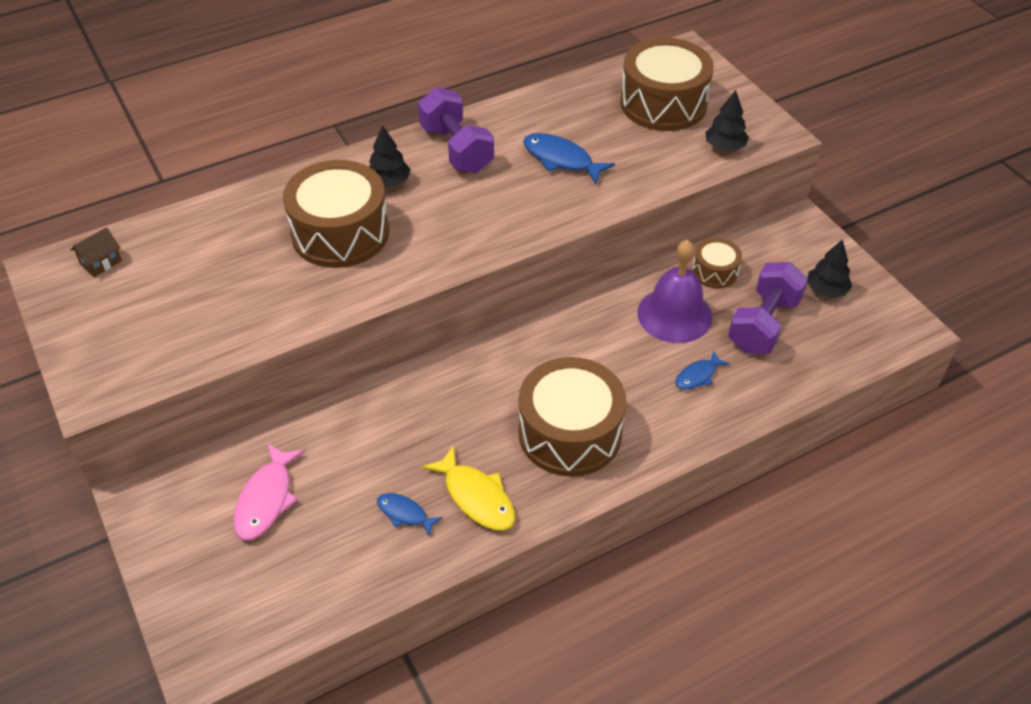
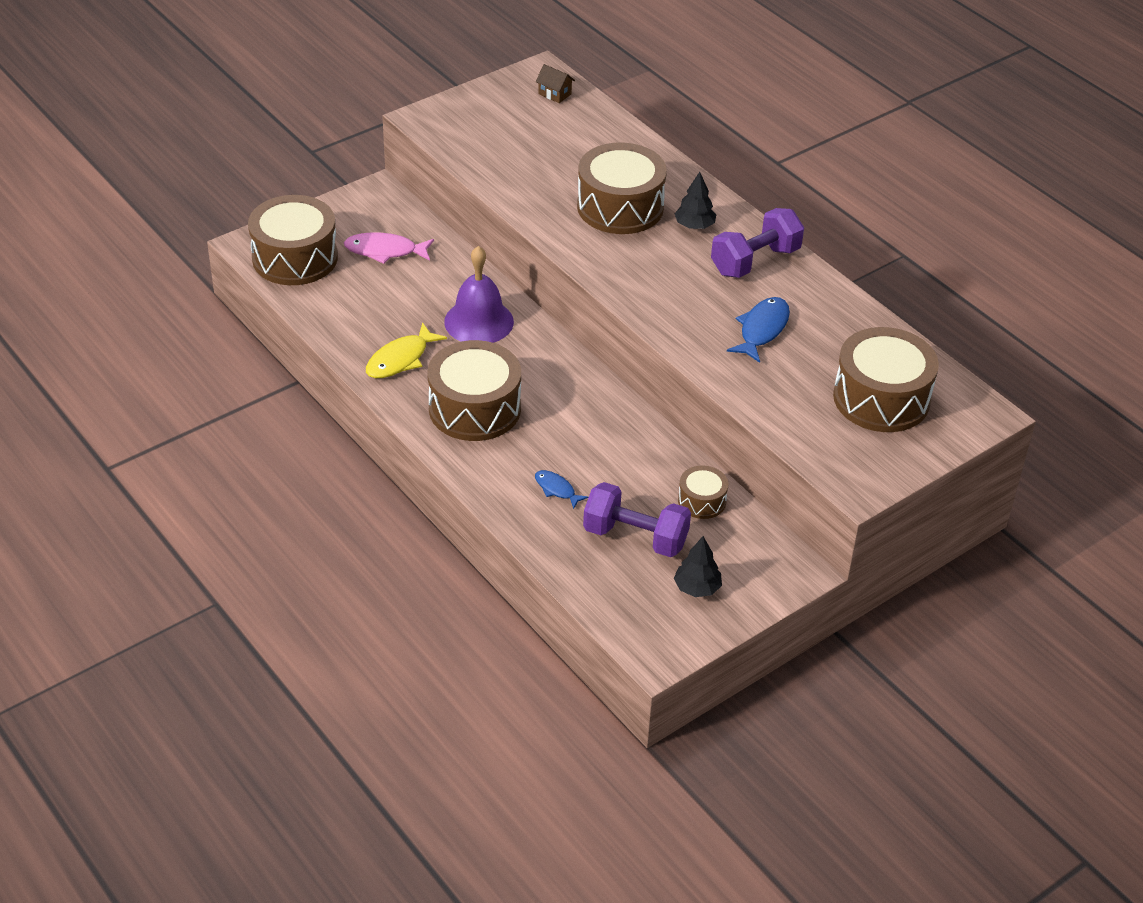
camera: 80 degrees right, 5 degrees down
blue fish [377,493,443,536] -> none
purple bell [637,240,712,343] -> purple bell moved to [444,246,514,343]
black tree [705,90,749,151] -> none
none -> brown drum [248,195,338,285]

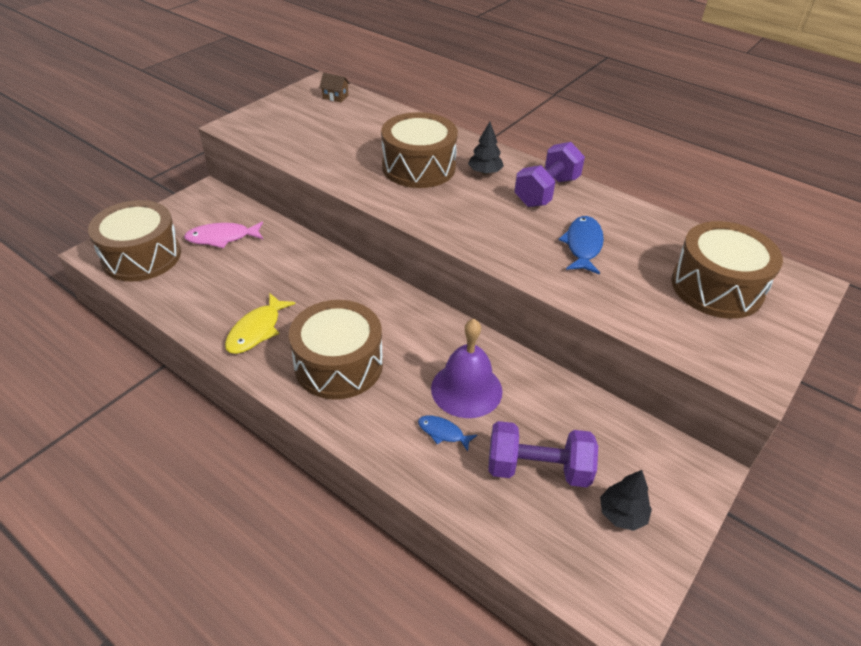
camera: 15 degrees left, 0 degrees up
purple bell [444,246,514,343] -> purple bell moved to [431,319,502,418]
brown drum [678,465,728,519] -> none

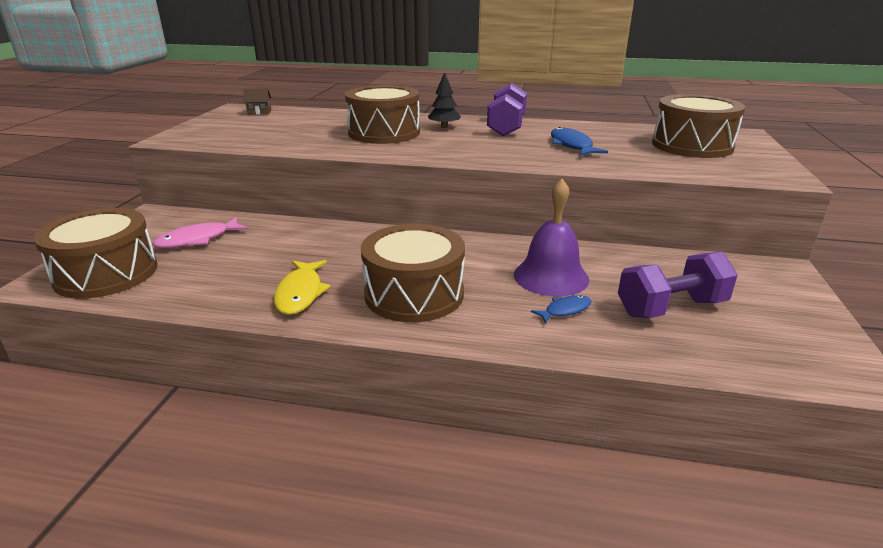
camera: 25 degrees left, 15 degrees down
blue fish [418,415,477,451] -> blue fish turned 150 degrees clockwise [531,295,591,324]
black tree [600,470,652,531] -> none

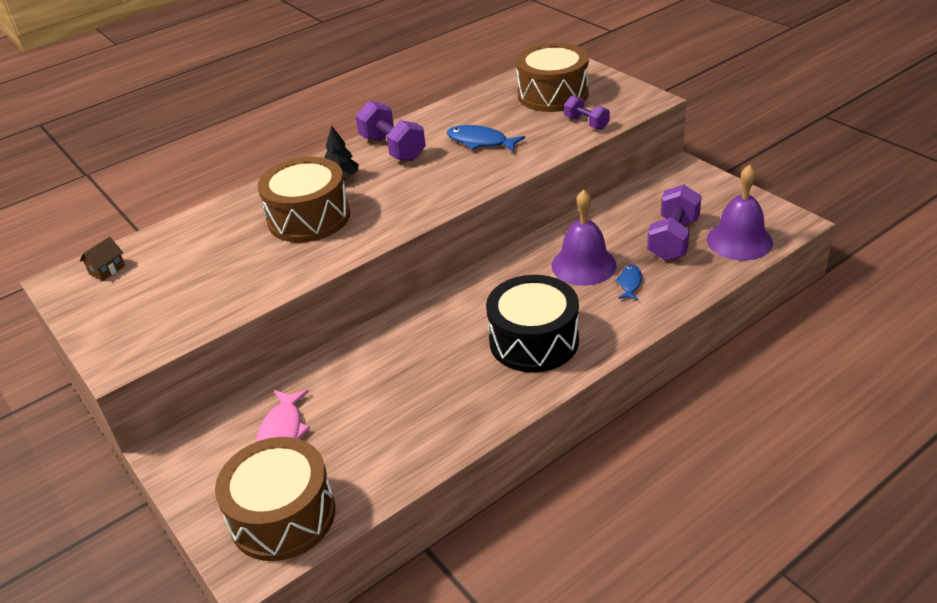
camera: 45 degrees left, 10 degrees up
yellow fish [274,260,331,315] -> none
brown drum [361,224,465,322] -> black drum [486,275,579,372]
none -> purple dumbbell [564,96,610,130]
none -> purple bell [707,165,773,260]

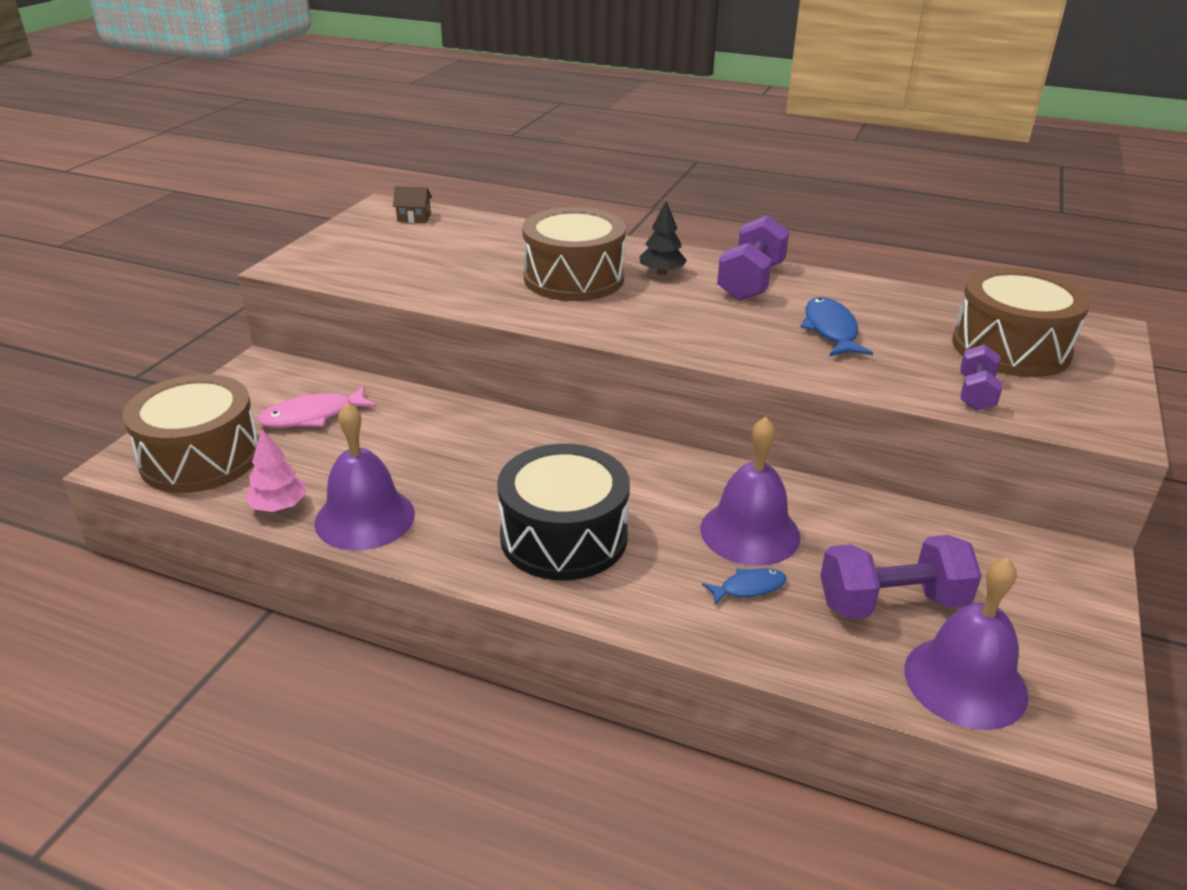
camera: 55 degrees right, 5 degrees down
none -> pink tree [245,429,306,512]
none -> purple bell [314,402,415,551]

